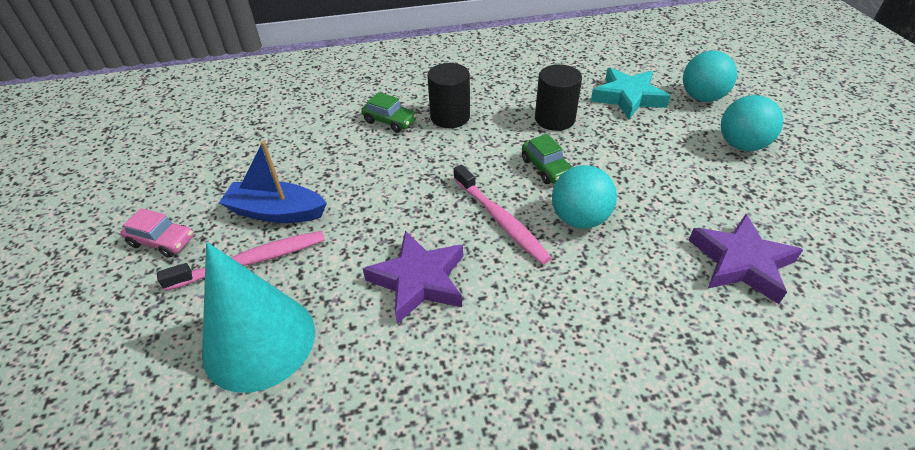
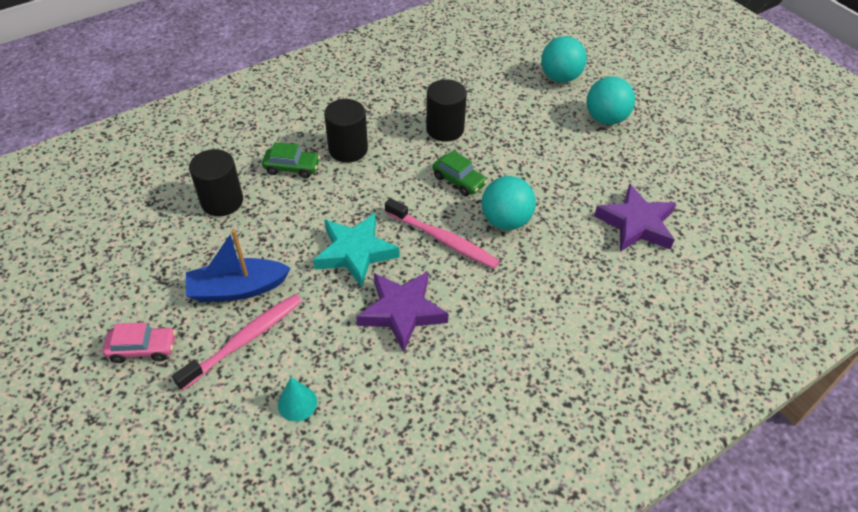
camera: 25 degrees left, 5 degrees up
turquoise cone [202,242,315,393] -> turquoise cone [278,377,317,421], size x0.41
turquoise star [591,68,671,120] -> turquoise star moved to [313,213,399,288]
none -> black cylinder [189,149,243,216]

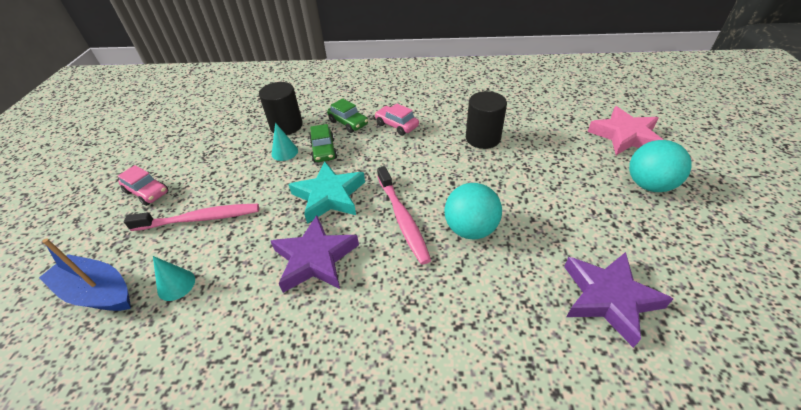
camera: 40 degrees right, 5 degrees down
blue boat [186,229,291,302] -> blue boat moved to [39,238,131,311]
black cylinder [324,99,368,162] -> pink car [375,103,419,135]
green car [433,150,487,196] -> green car moved to [309,124,337,162]
turquoise ball [541,36,587,83] -> pink star [588,106,663,155]
none -> turquoise cone [272,123,298,161]

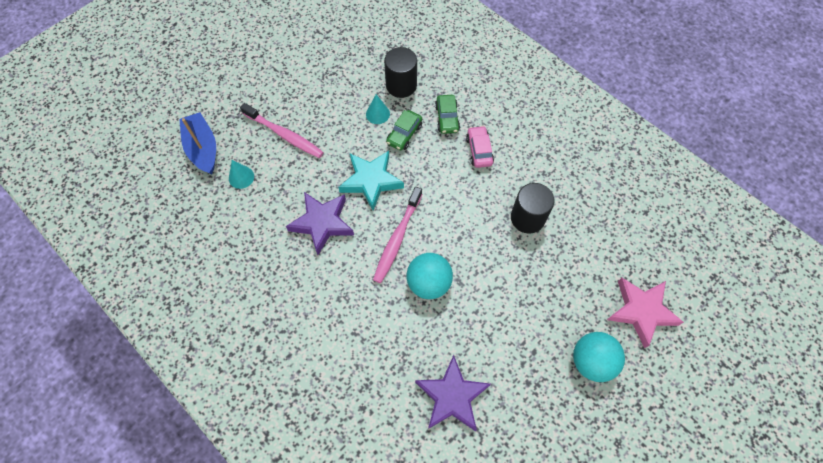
camera: 40 degrees right, 20 degrees up
pink car [118,165,169,206] -> none

